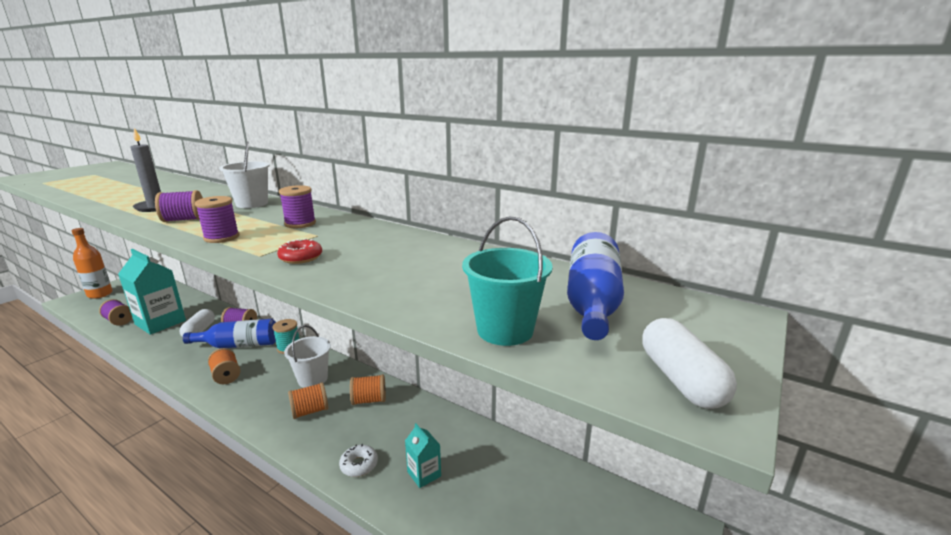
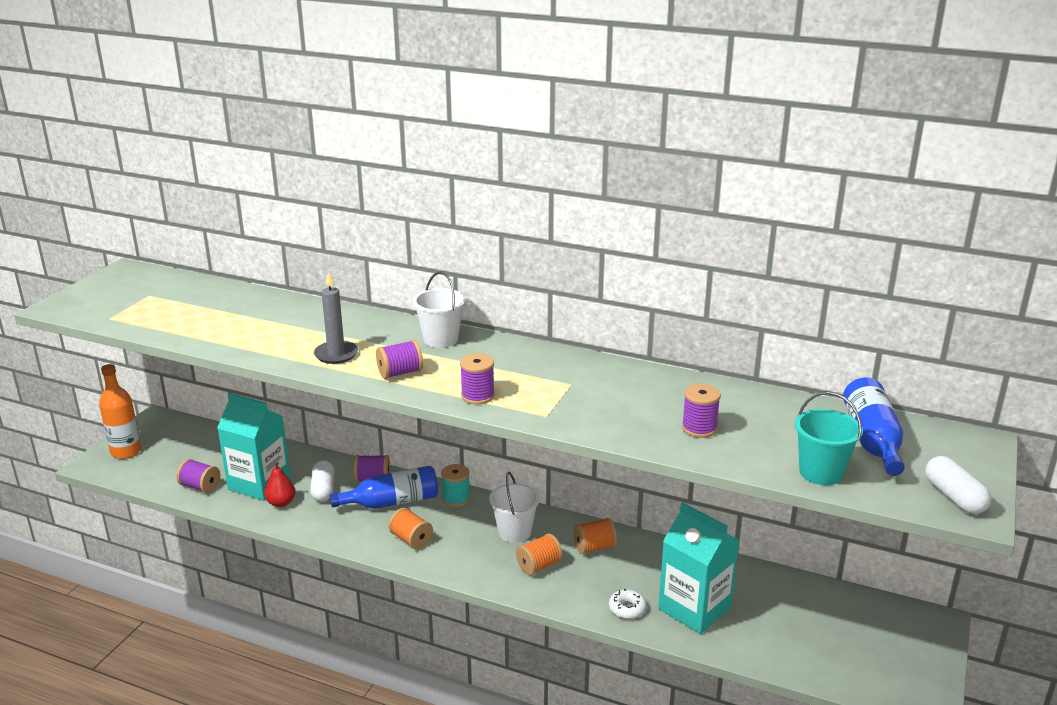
camera: 10 degrees left, 5 degrees up
red donut [277,239,322,264] -> none
purple spool [279,185,316,228] -> purple spool moved to [682,384,721,438]
turquoise carton [405,423,441,488] -> turquoise carton [658,502,740,634], size x2.13
none -> red pear [264,460,296,507]

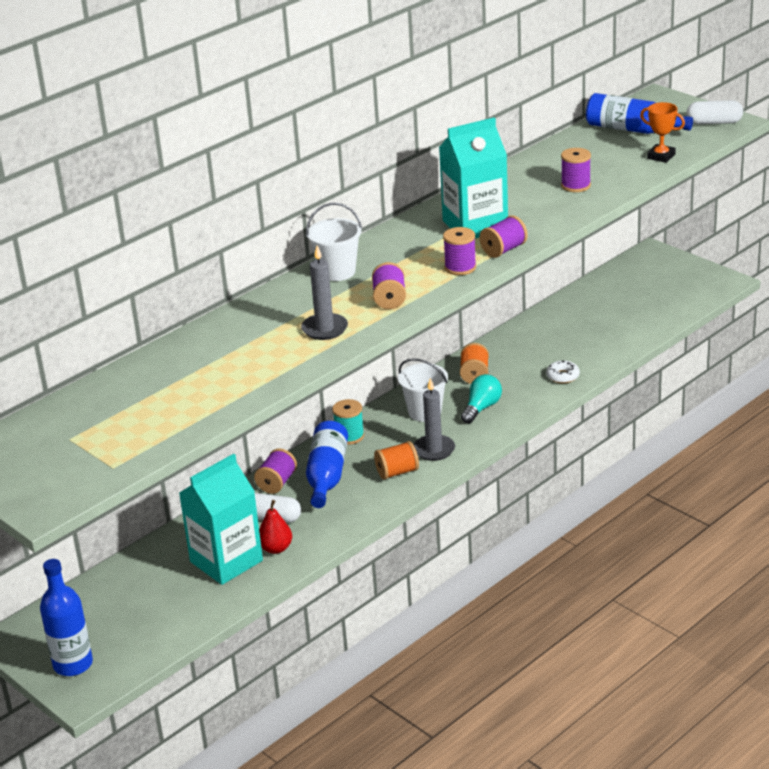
camera: 65 degrees left, 5 degrees up
orange bottle [99,364,142,459] -> blue bottle [40,559,93,676]
purple spool [176,459,220,493] -> purple spool moved to [479,215,528,258]
orange spool [516,533,563,575] -> turquoise light bulb [461,374,502,423]
turquoise carton [658,502,740,634] -> turquoise carton moved to [439,117,508,238]
turquoise bucket [795,392,863,485] -> orange trophy [640,102,685,163]
none -> grey candle [414,378,455,461]

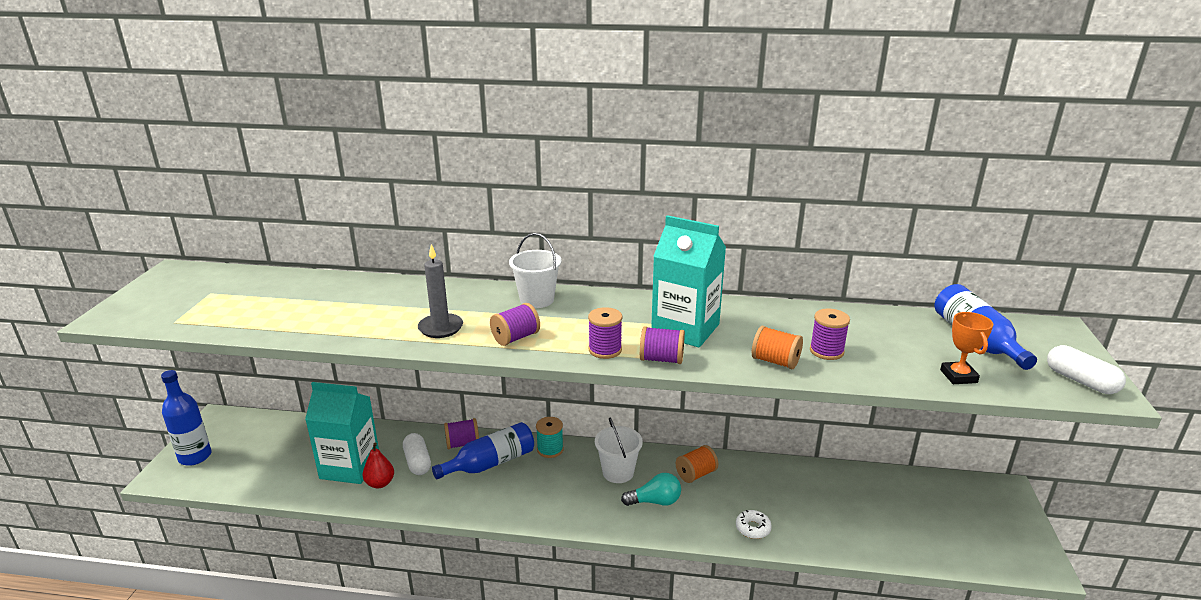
camera: 50 degrees right, 5 degrees down
orange spool [374,441,419,480] -> orange spool moved to [752,326,803,369]
grey candle [414,378,455,461] -> none

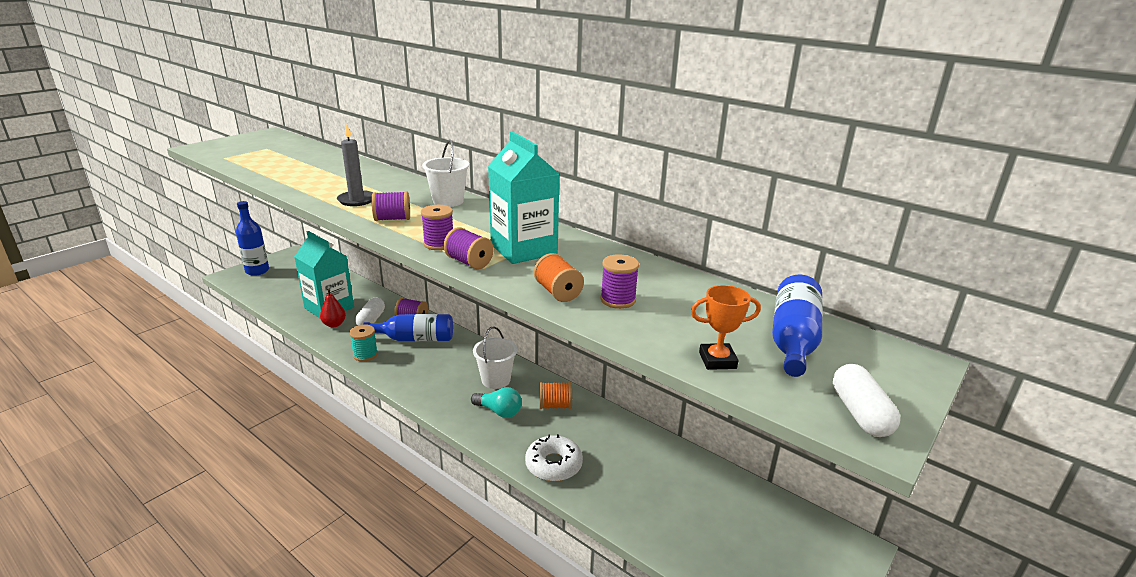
camera: 30 degrees right, 0 degrees up
turquoise spool [536,417,564,458] -> turquoise spool moved to [349,325,378,362]
white donut [736,510,772,539] -> white donut [525,434,583,481], size x1.64
orange trophy [940,312,993,384] -> orange trophy turned 60 degrees clockwise [691,285,761,370]

